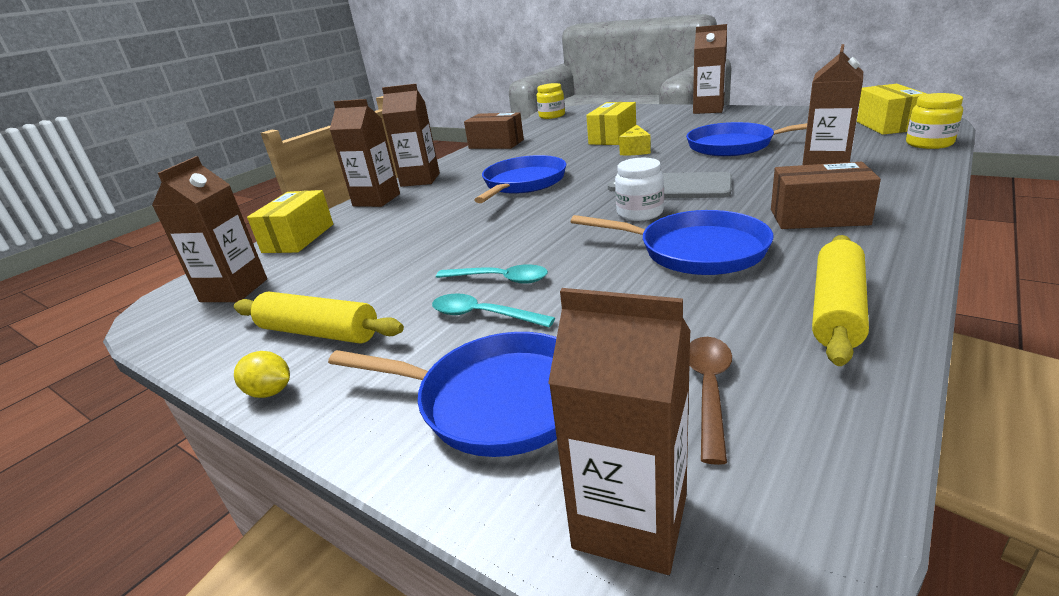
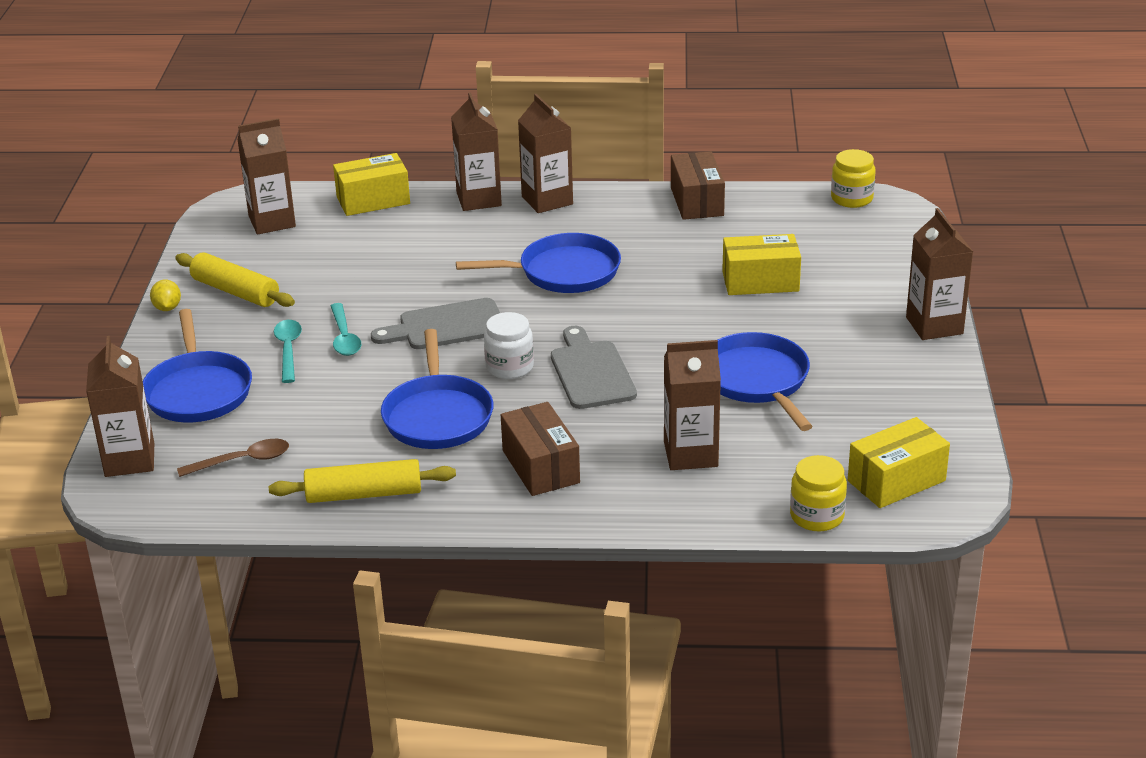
camera: 55 degrees right, 5 degrees up
yellow rolling pin [234,292,404,344] -> yellow rolling pin turned 45 degrees counterclockwise [175,252,295,307]
yellow cheese [619,125,651,155] -> none
none -> grey cutting board [371,298,500,349]

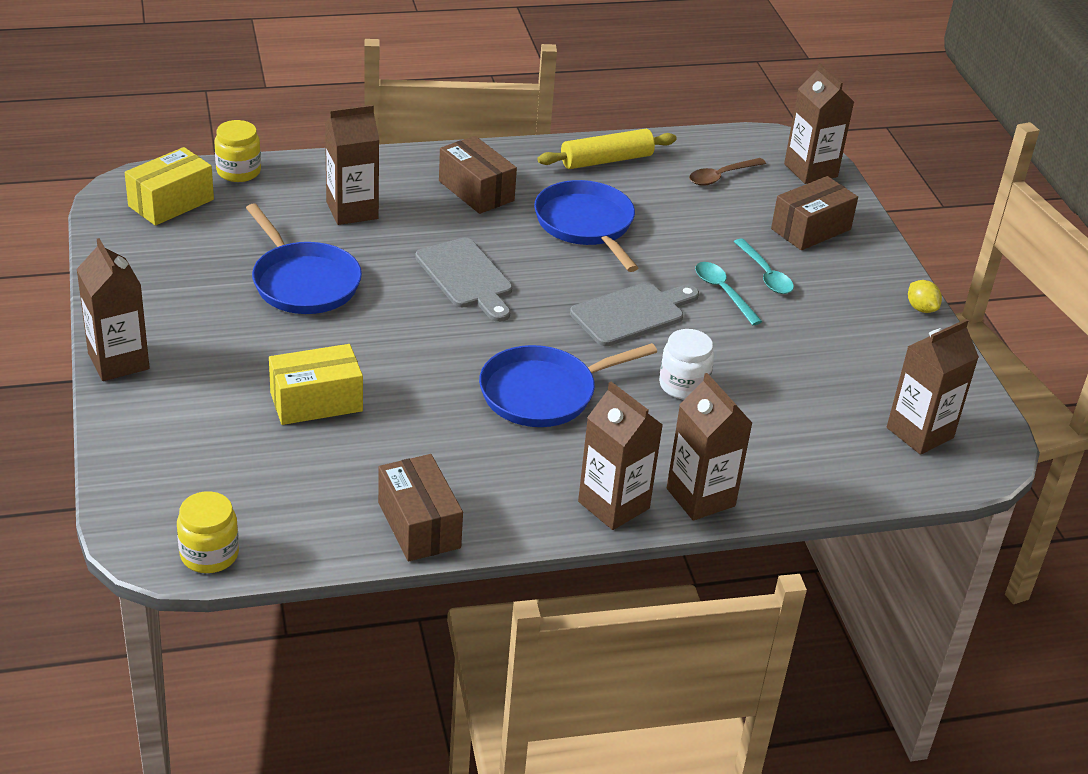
camera: 160 degrees right, 5 degrees up
blue pan [143,309,252,423] -> brown box [771,176,858,250]
yellow rolling pin [175,252,295,307] -> none
yellow box [333,153,410,216] -> none
white jar [484,312,534,379] -> white jar moved to [659,329,714,400]

